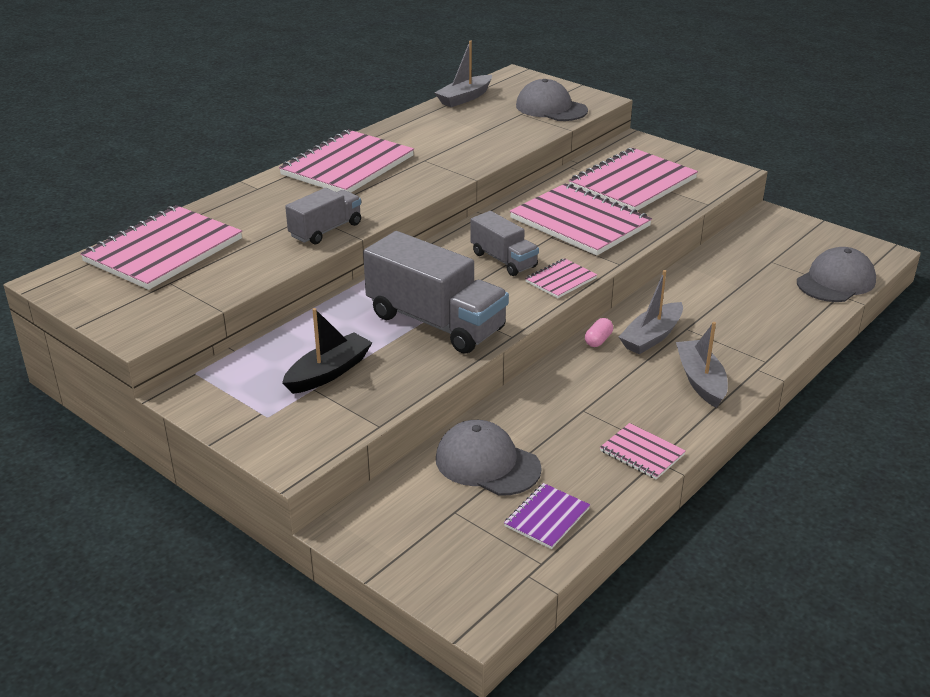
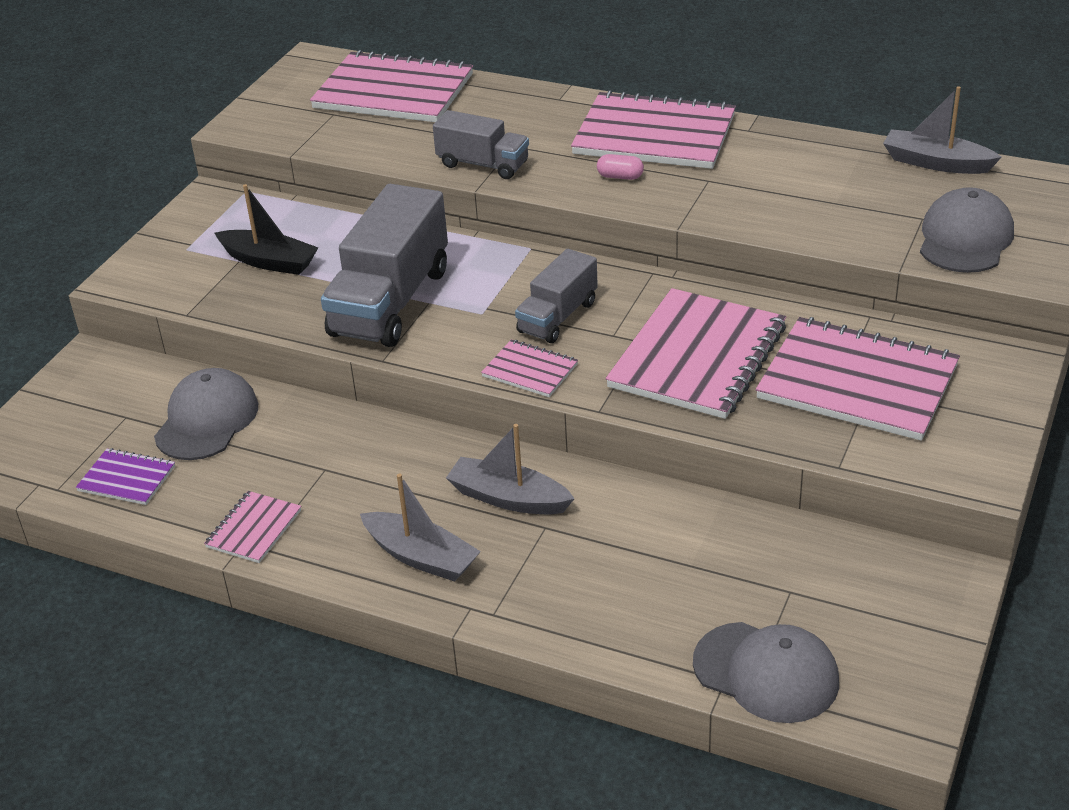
camera: 75 degrees right, 5 degrees up
pink capsule [585,318,613,347] -> pink capsule moved to [597,154,644,180]
grey boat [676,322,728,408] -> grey boat turned 60 degrees clockwise [360,474,481,582]

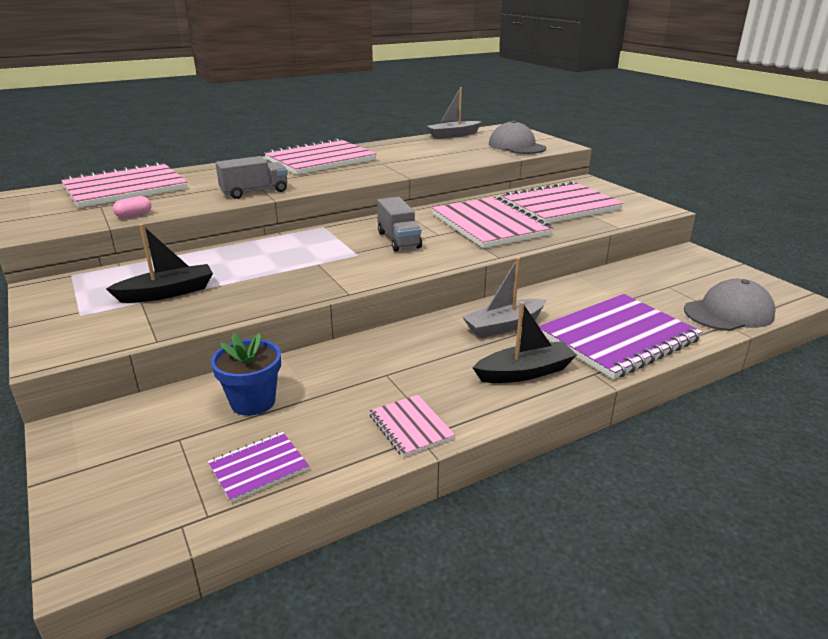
camera: 55 degrees left, 10 degrees down
grey cap [154,368,258,460] -> blue flower pot [211,333,281,416]
grey truck [321,184,448,347] -> none
grey boat [360,474,481,582] -> black boat [473,302,577,383]
pink notebook [481,339,578,397] -> none
pink capsule [597,154,644,180] -> pink capsule moved to [113,196,151,218]
none -> purple notebook [539,294,703,379]

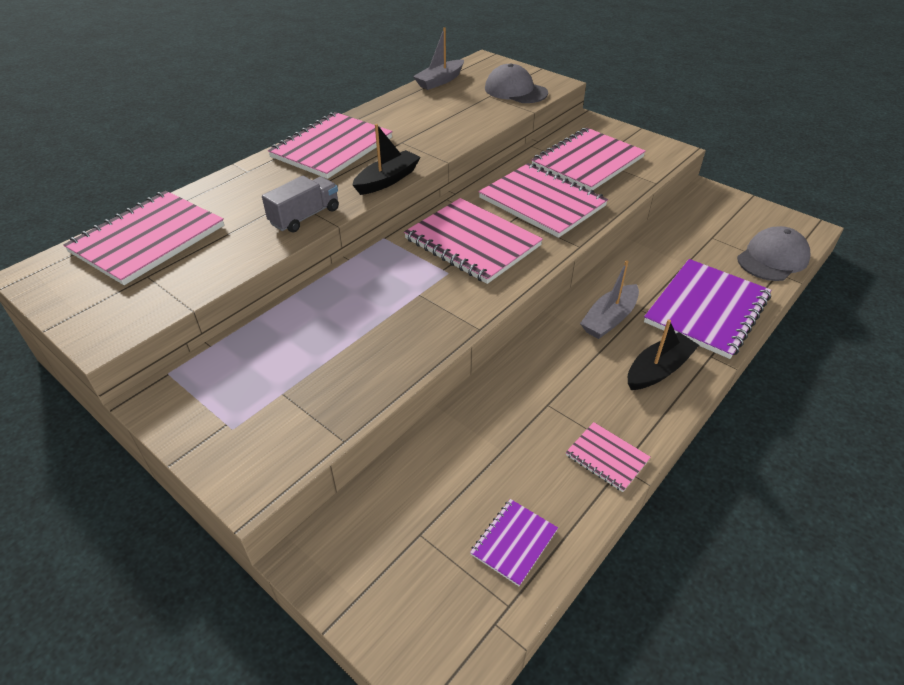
camera: 20 degrees left, 15 degrees up
black boat [106,224,213,303] -> black boat moved to [353,124,421,195]
pink capsule [113,196,151,218] -> none
blue flower pot [211,333,281,416] -> none
grey truck [377,197,422,252] -> pink notebook [404,198,543,284]

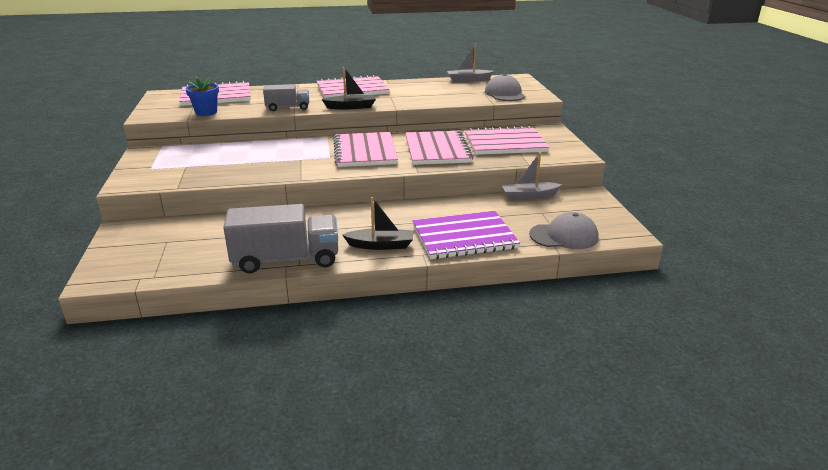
camera: 40 degrees right, 15 degrees down
purple notebook [470,499,558,586] -> none
pink notebook [566,422,651,492] -> grey truck [223,204,338,273]
grey boat [580,260,639,339] -> grey boat moved to [501,152,562,200]
none -> blue flower pot [185,76,219,116]

